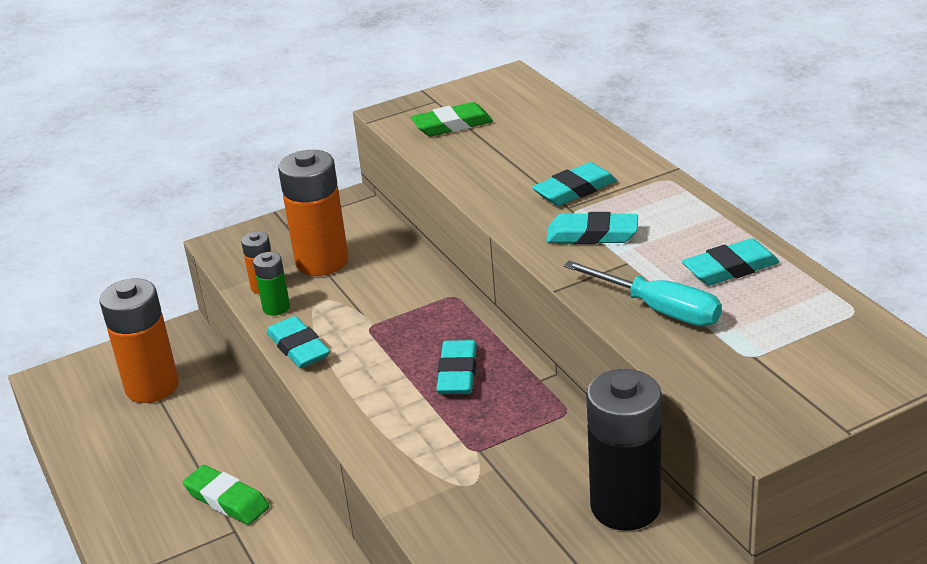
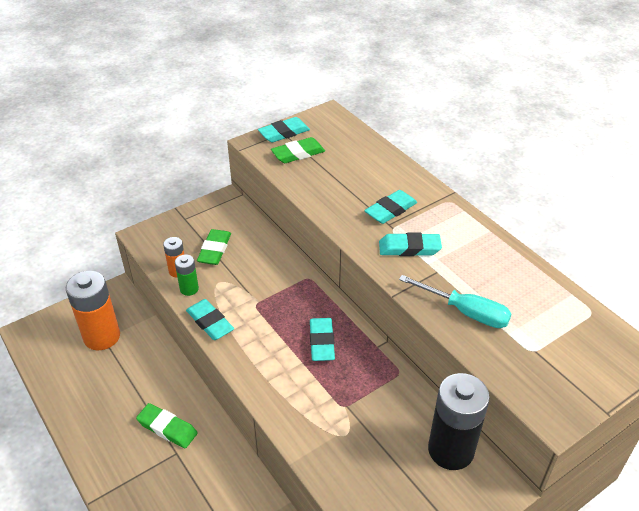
camera: 10 degrees left, 10 degrees up
orange battery [278,150,348,276] -> green eraser [197,229,231,265]
turquoise eraser [682,238,780,286] -> turquoise eraser moved to [258,117,310,142]

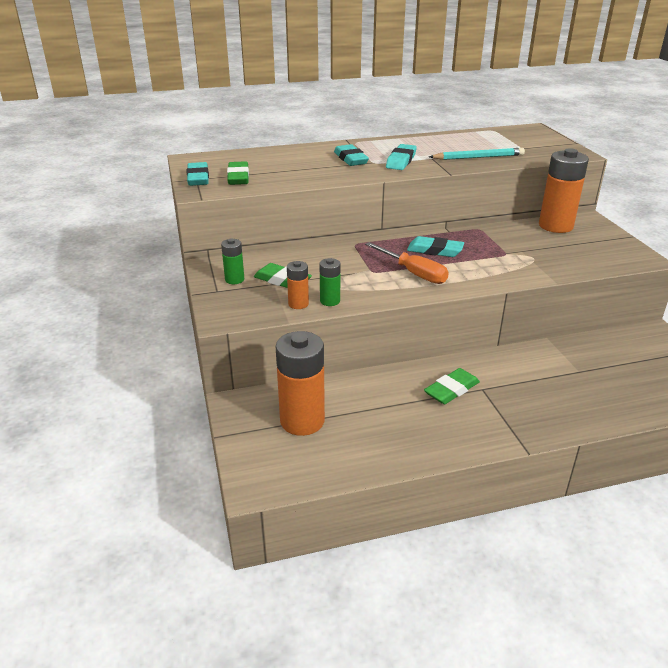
camera: 70 degrees left, 10 degrees down
turquoise eraser [186,299,234,340] -> none
turquoise screwdriver [399,275,512,328] -> turquoise pencil [429,148,525,160]
black battery [428,373,490,470] -> orange battery [539,148,589,233]
none -> green battery [221,238,244,284]
none -> orange screwdriver [365,242,449,284]

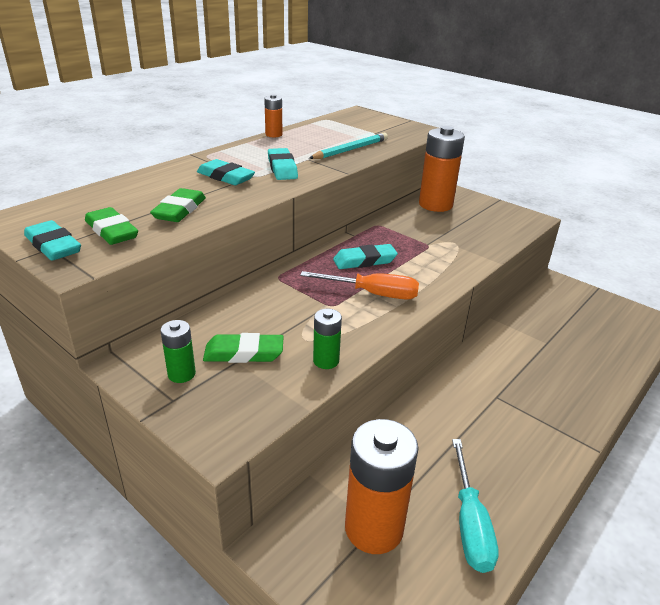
camera: 35 degrees left, 0 degrees up
orange battery [287,261,309,309] -> orange battery moved to [264,94,282,137]
green eraser [424,368,480,404] -> green eraser moved to [150,188,206,222]
none -> turquoise screwdriver [452,439,499,573]

